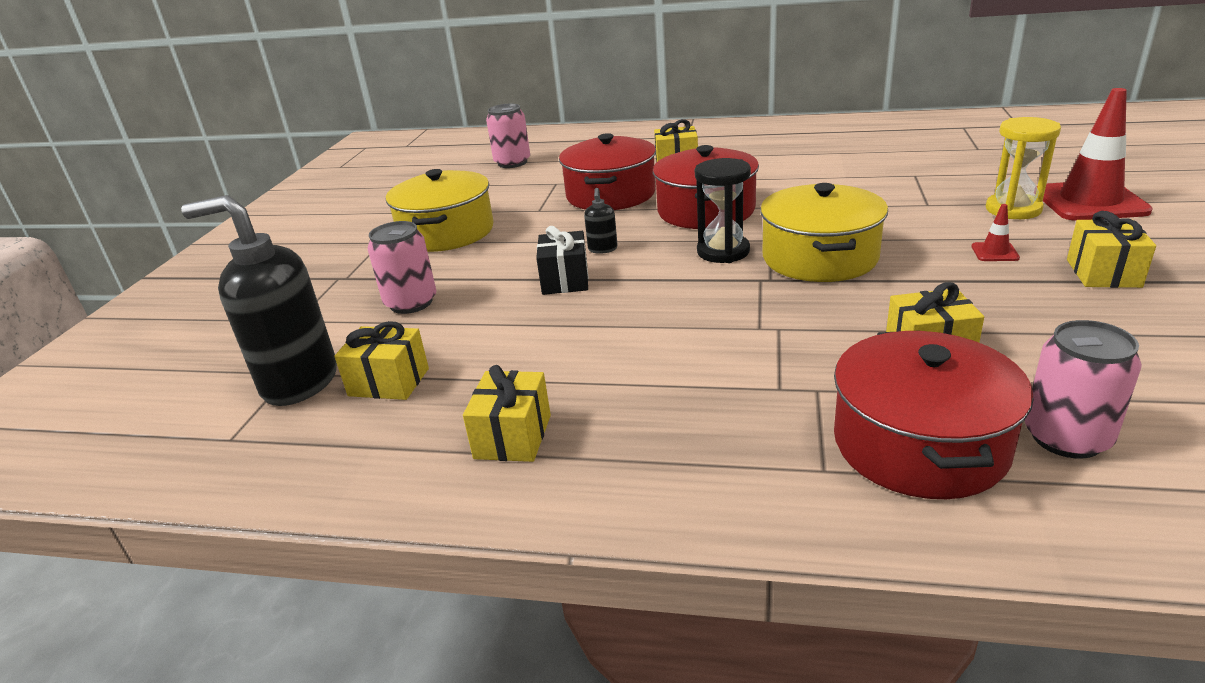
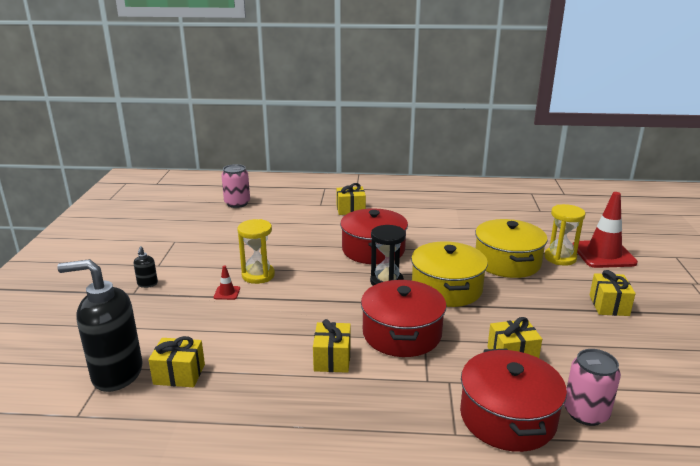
camera: 10 degrees left, 5 degrees down
pink can [368,221,436,314] -> none
yellow pot [386,169,493,252] -> yellow pot moved to [475,219,548,278]
yellow gift [463,365,551,462] -> yellow gift moved to [313,319,351,373]
black gift [536,226,588,295] -> none
red pot [559,133,656,210] -> red pot moved to [361,280,446,357]
black soap dispenser [584,188,618,254] -> black soap dispenser moved to [134,246,158,288]
red traffic cone [972,204,1020,261] -> red traffic cone moved to [214,265,240,300]
none -> yellow hourglass [237,219,275,284]

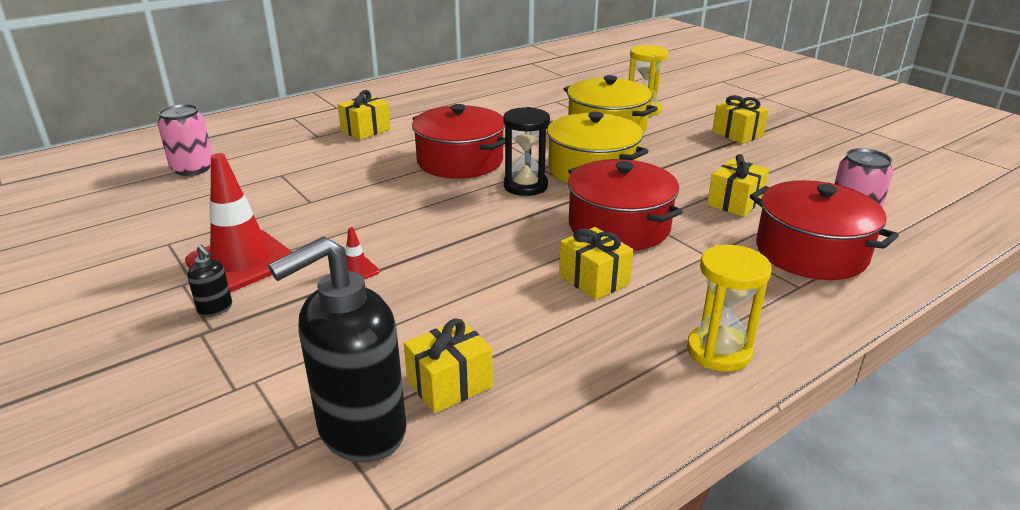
camera: 40 degrees left, 5 degrees up
yellow hourglass [237,219,275,284] -> yellow hourglass moved to [687,245,772,372]
red traffic cone [573,192,638,268] -> red traffic cone moved to [185,153,292,292]

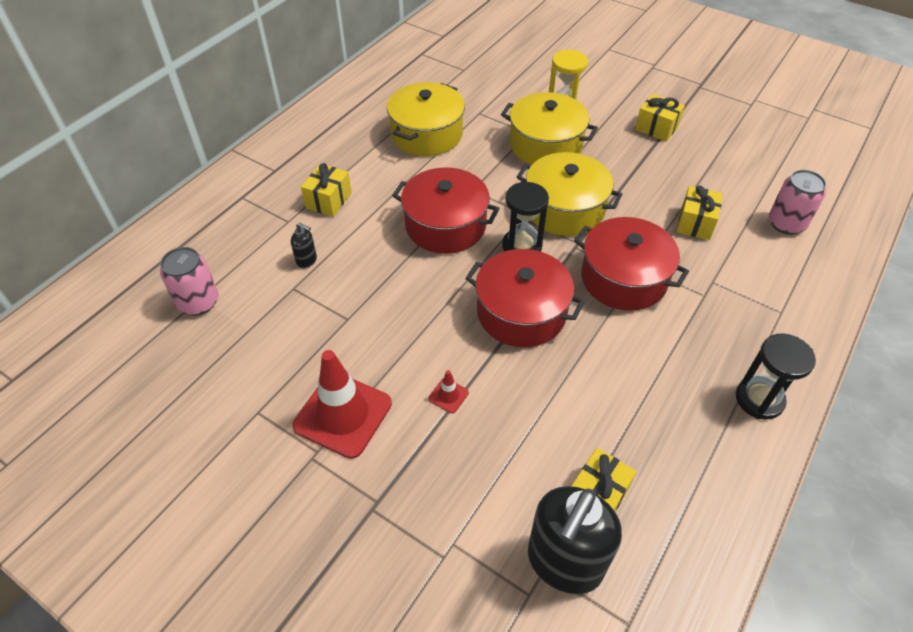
camera: 20 degrees left, 20 degrees up
black soap dispenser [187,245,232,317] -> black soap dispenser moved to [291,223,317,269]
yellow gift [559,227,633,300] -> none
yellow hourglass [687,245,772,372] -> black hourglass [736,333,816,420]
red pot [750,180,899,280] -> red pot moved to [465,249,585,347]
none -> yellow pot [387,82,465,156]

